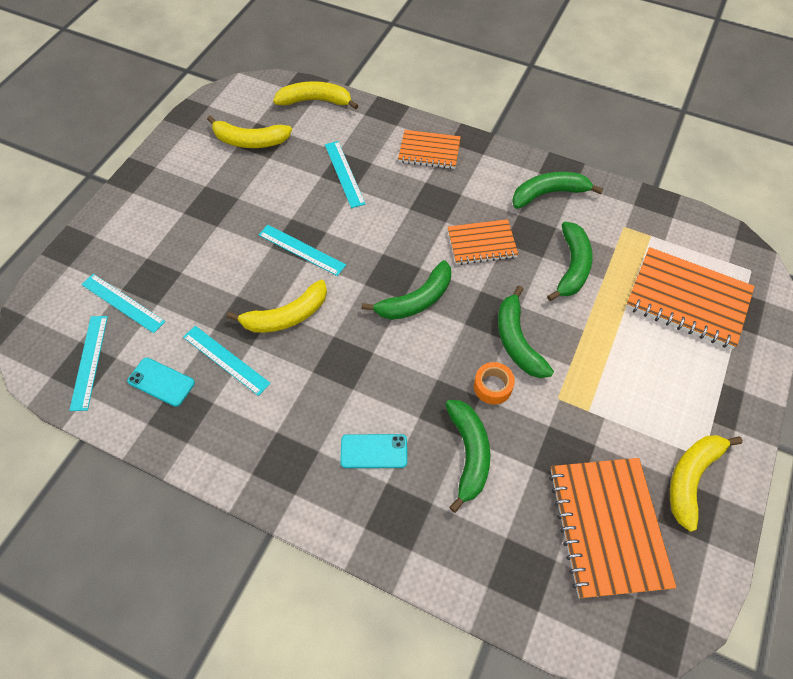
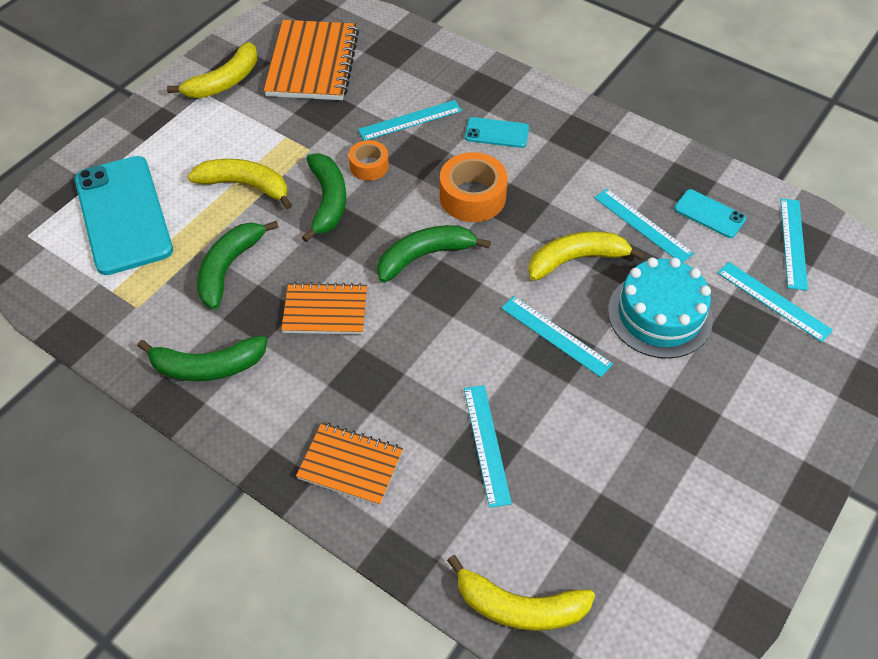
camera: 170 degrees left, 5 degrees down
yellow banana [207,116,292,148] -> yellow banana moved to [188,159,292,209]
green banana [445,400,490,513] -> turquoise ruler [358,100,462,141]
orange notebook [626,247,755,349] -> turquoise phone [75,156,173,275]
none -> orange tape [440,152,508,222]
none -> turquoise cake [608,257,713,359]

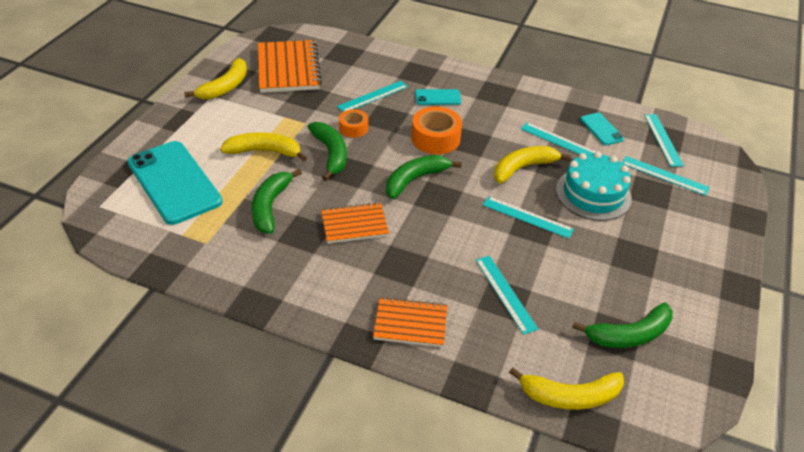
camera: 15 degrees left, 10 degrees down
green banana [138,336,267,381] -> green banana moved to [572,302,673,348]
turquoise phone [674,189,746,238] -> turquoise phone turned 45 degrees clockwise [580,113,624,145]

